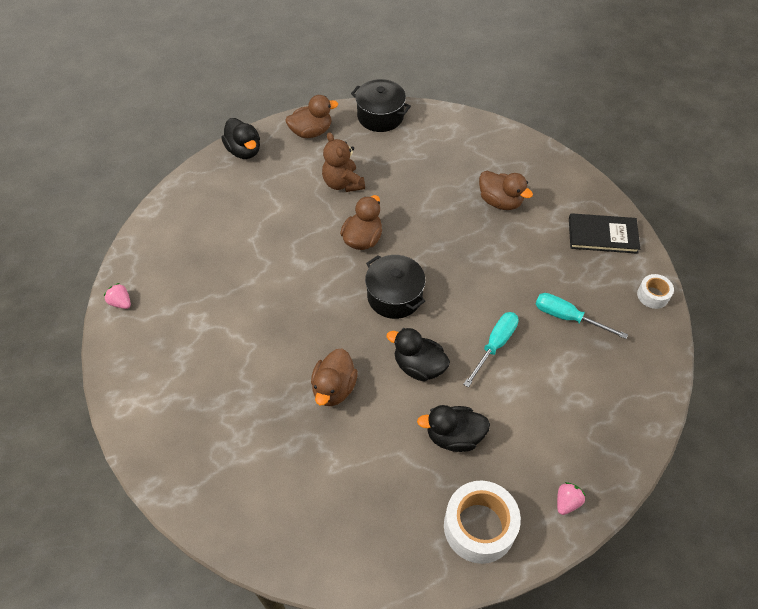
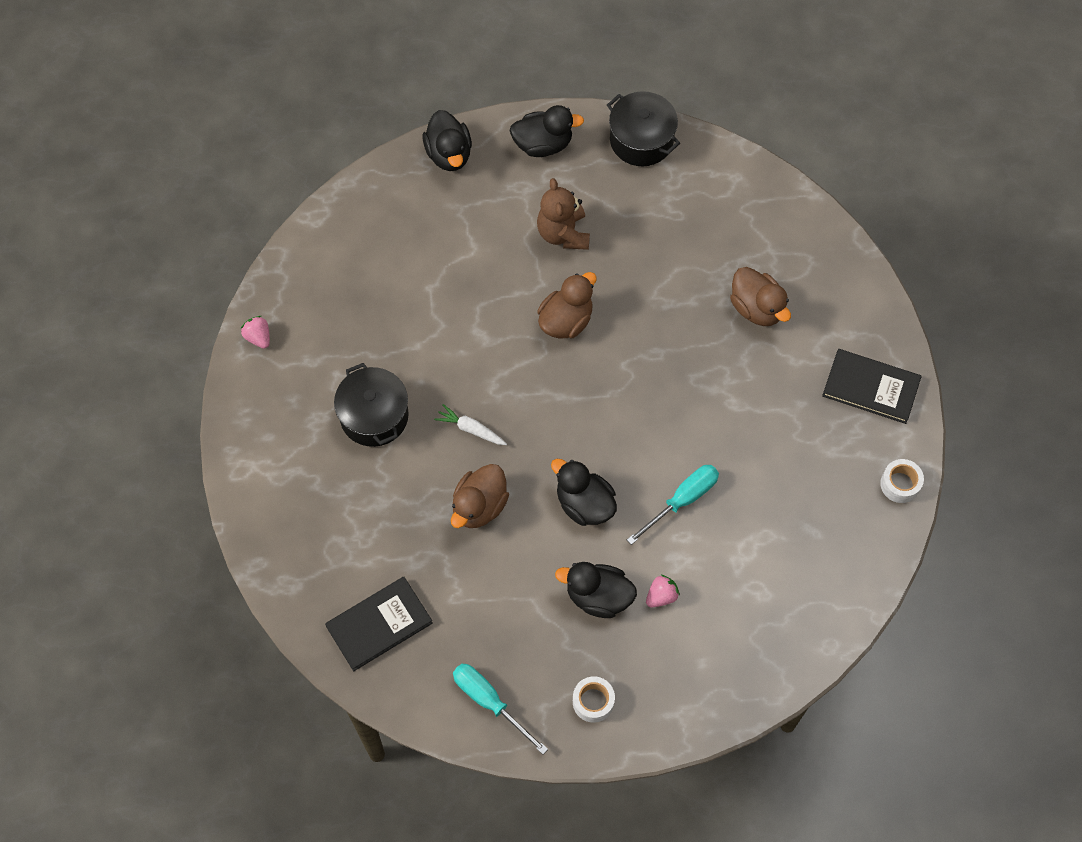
camera: 15 degrees right, 10 degrees up
brown duck [286,95,338,138] -> black duck [510,105,584,157]
black pot [365,255,425,319] -> black pot moved to [334,363,409,447]
white tape [444,480,521,564] -> white tape [573,676,615,723], size x0.53
turquoise screwdriver [536,293,628,339] -> turquoise screwdriver moved to [453,664,548,754]
pink strawberry [557,482,586,515] -> pink strawberry moved to [646,575,680,607]
none -> black book [325,577,433,671]
none -> white carrot [434,404,507,445]

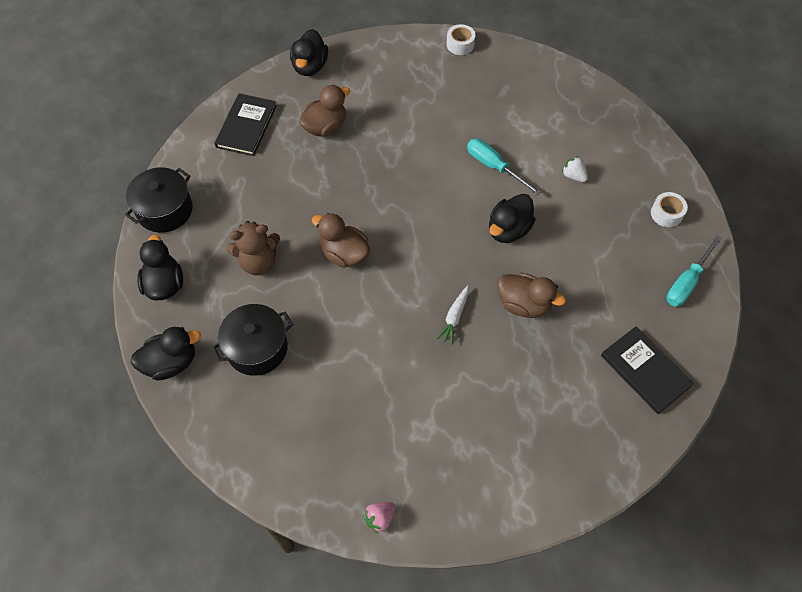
camera: 95 degrees left, 5 degrees down
black pot [334,363,409,447] -> black pot moved to [211,304,293,376]
black duck [555,562,637,618] -> black duck moved to [290,29,328,76]
pink strawberry [646,575,680,607] -> white strawberry [562,156,588,182]
black book [822,349,922,424] -> black book moved to [214,93,277,156]

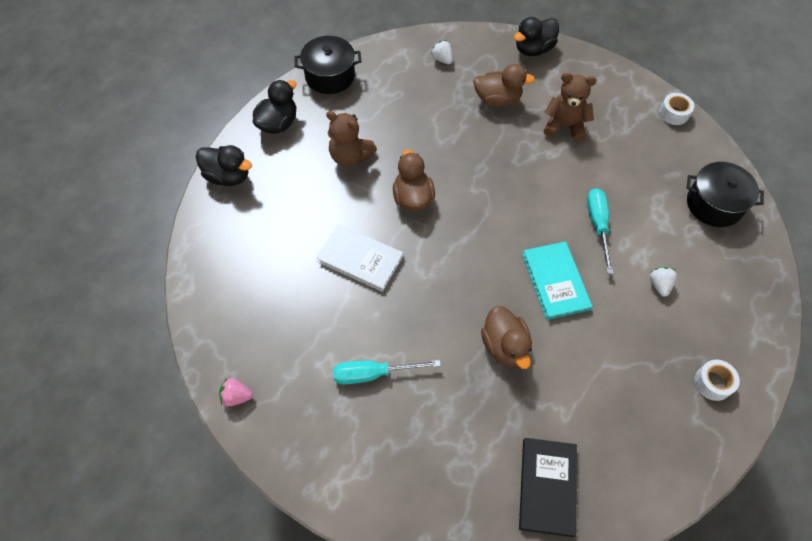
camera: 45 degrees right, 0 degrees up
black pot [211,304,293,376] -> black pot moved to [687,162,764,227]
black book [214,93,277,156] -> white strawberry [431,40,453,64]
white carrot [436,285,469,345] -> none
black duck [489,194,535,243] -> turquoise book [522,241,592,320]
turquoise screwdriver [666,235,722,307] -> turquoise screwdriver moved to [333,360,441,385]
none -> white book [316,224,403,292]
none -> brown teddy bear [544,72,597,142]

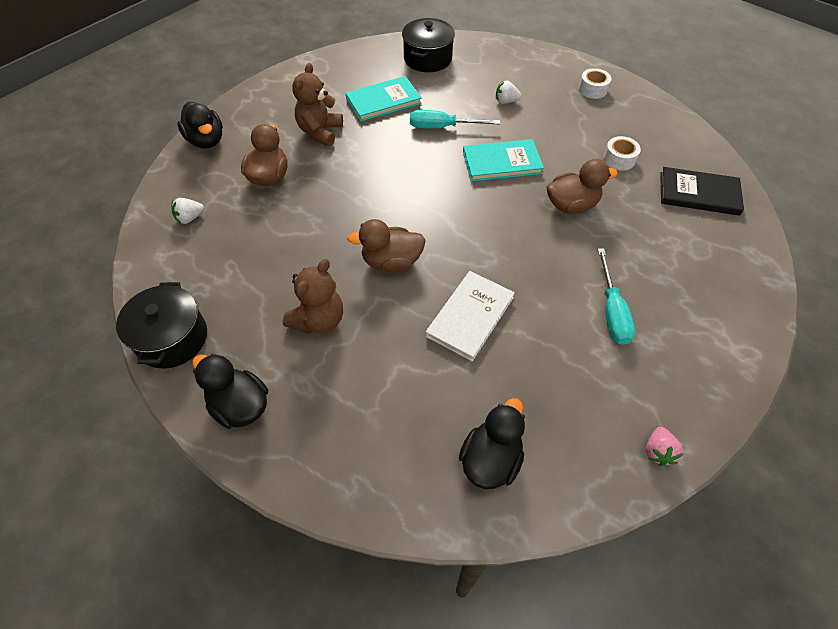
camera: 85 degrees left, 5 degrees down
black duck [196,145,252,186] -> black duck moved to [459,398,525,489]
white tape [659,93,694,125] -> white tape moved to [603,136,641,170]
none -> turquoise book [346,76,422,122]

